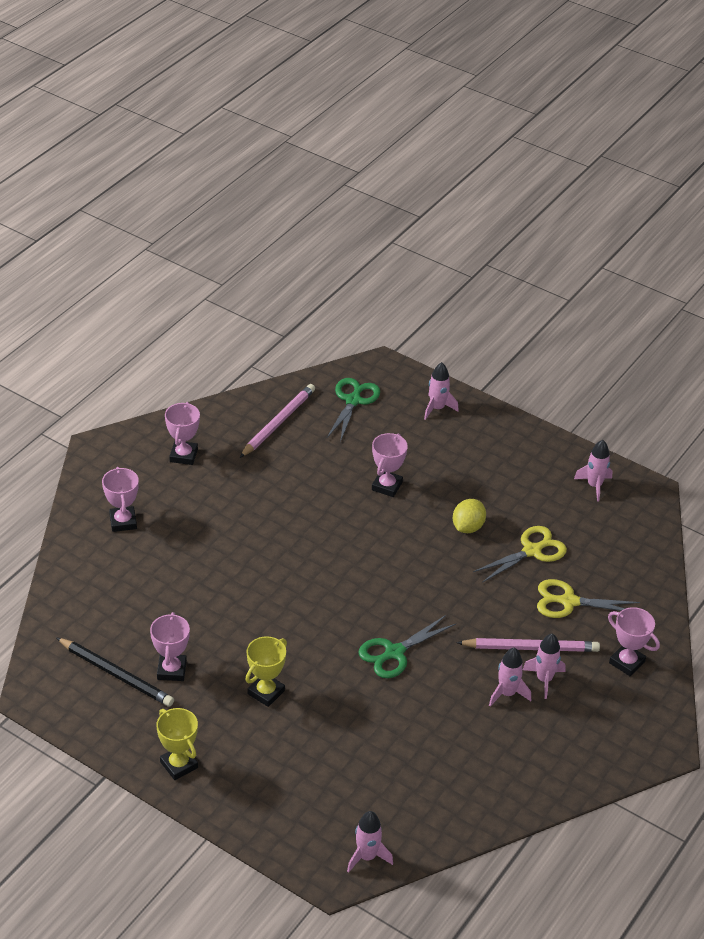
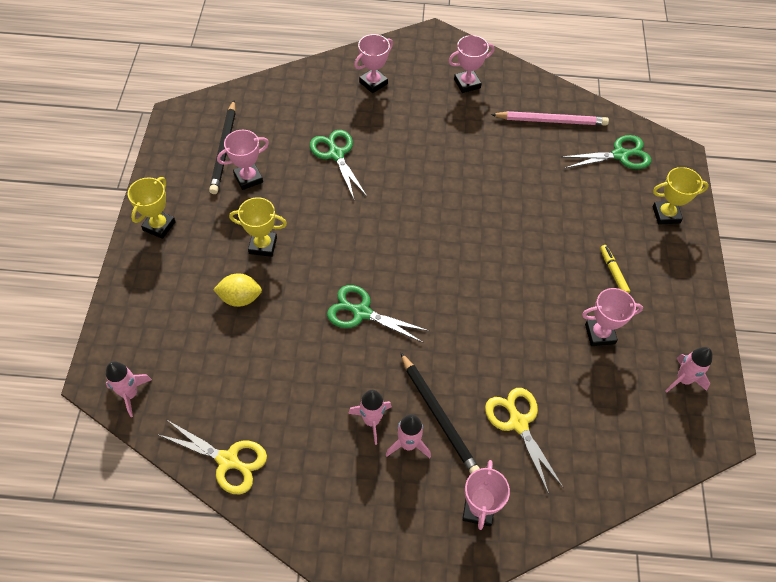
camera: 60 degrees right, 15 degrees up
pink trophy [372,433,408,497] -> pink trophy moved to [582,288,643,346]
pink rocket [424,362,459,420] -> yellow trophy [653,167,709,225]
yellow lemon [453,499,486,533] -> yellow lemon moved to [213,273,262,307]
pink pencil [456,638,600,652] -> black pencil [400,352,480,474]
yellow scissors [473,526,567,583] -> yellow scissors moved to [157,420,267,495]
none -> green scissors [310,130,367,199]
none -> yellow marker [600,245,630,293]

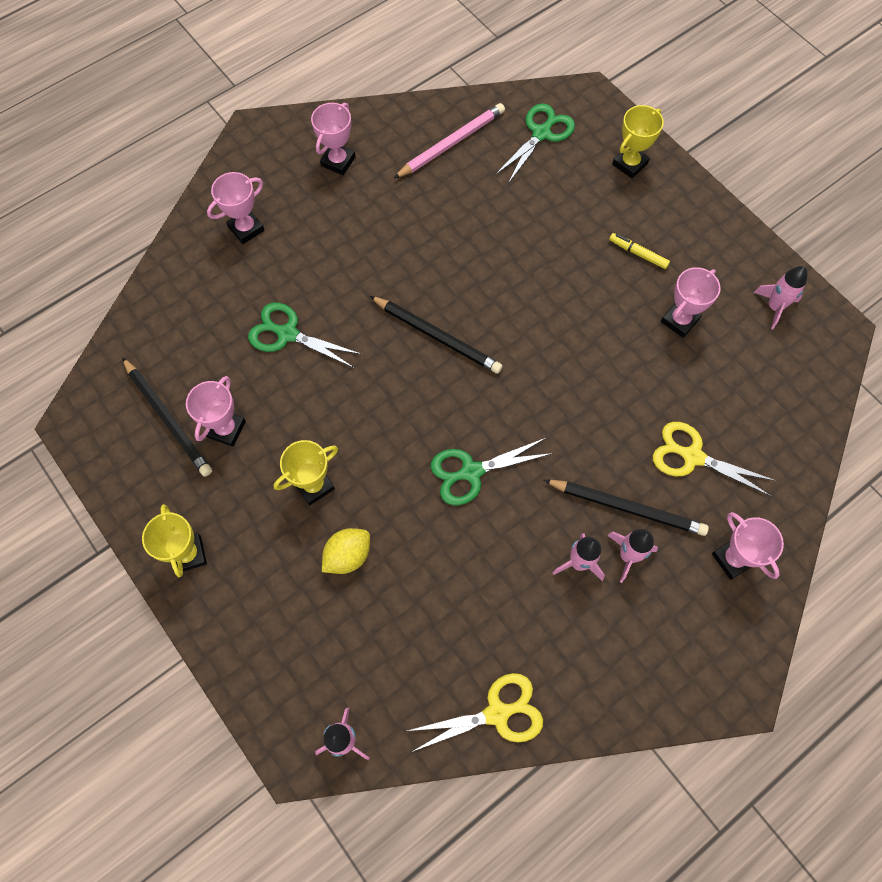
camera: 40 degrees left, 10 degrees up
pink trophy [354,34,393,93] -> pink trophy turned 45 degrees clockwise [207,172,265,244]
none -> black pencil [370,296,503,374]

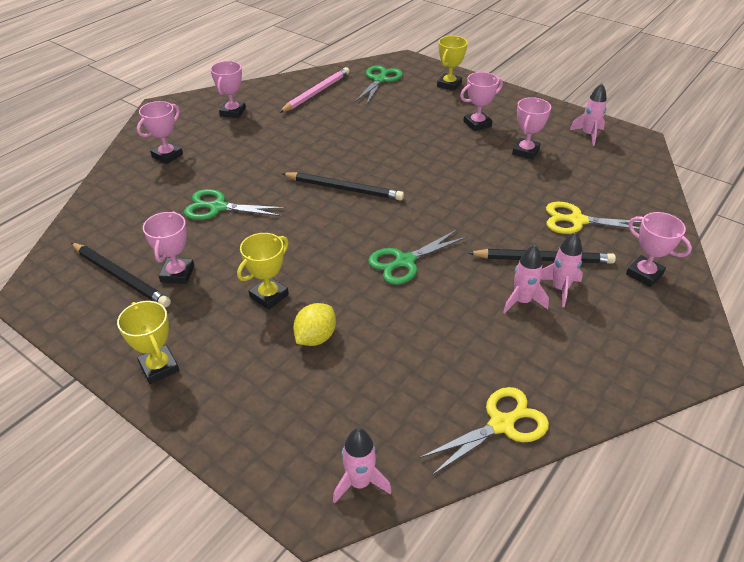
camera: 15 degrees left, 25 degrees down
yellow marker [609,233,670,269] -> pink trophy [460,72,503,131]

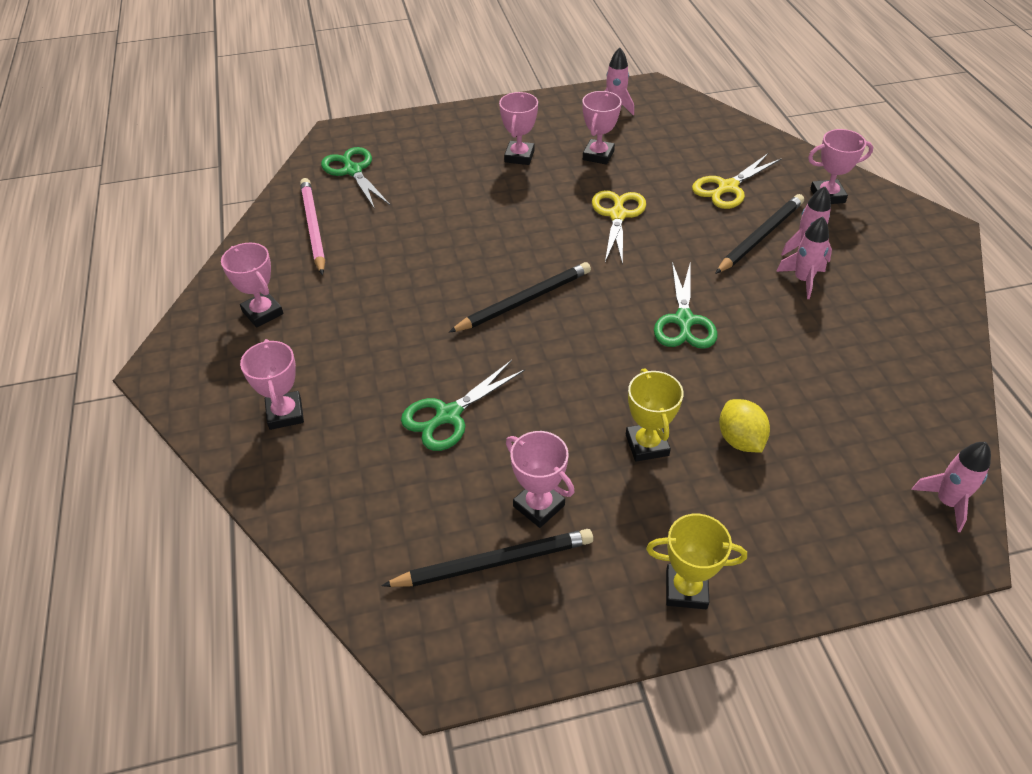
camera: 50 degrees left, 5 degrees up
yellow scissors [419,387,549,475] -> yellow scissors moved to [592,190,646,265]
yellow trophy [437,36,468,91] -> none
pink trophy [512,97,551,160] -> pink trophy turned 45 degrees clockwise [582,91,622,165]

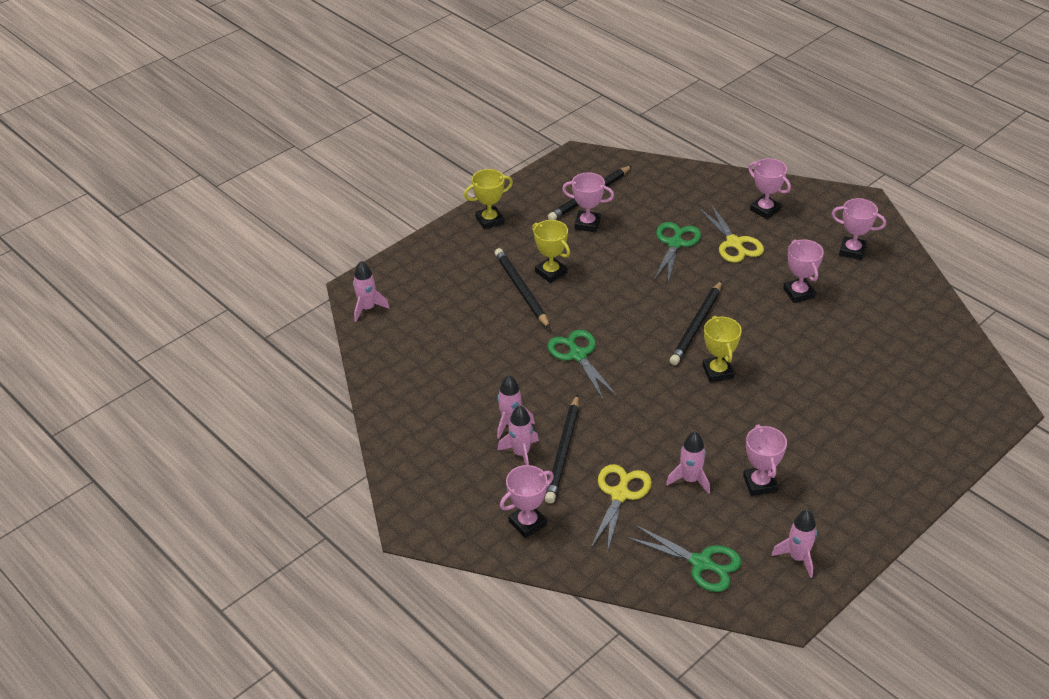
camera: 150 degrees right, 5 degrees down
pink pencil [300,178,325,275] -> none
green scissors [321,147,390,209] -> green scissors moved to [626,524,742,592]
pink trophy [499,92,538,165] -> pink trophy moved to [783,240,824,303]
yellow scissors [592,190,646,265] -> yellow scissors moved to [699,204,764,263]
yellow lemon [719,399,770,453] -> none
none -> black pencil [495,248,550,329]
none -> pink rocket [666,431,710,494]
none -> yellow trophy [702,316,742,382]

